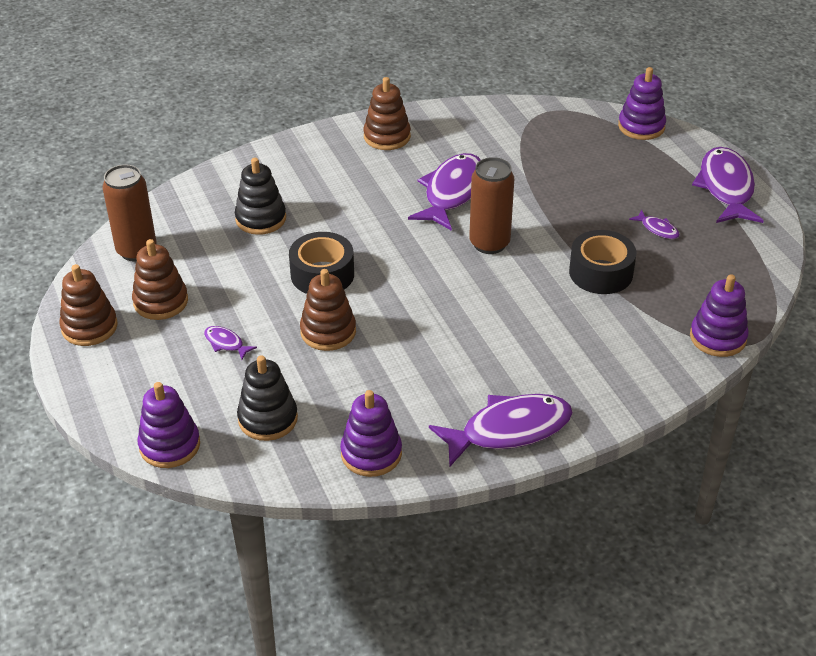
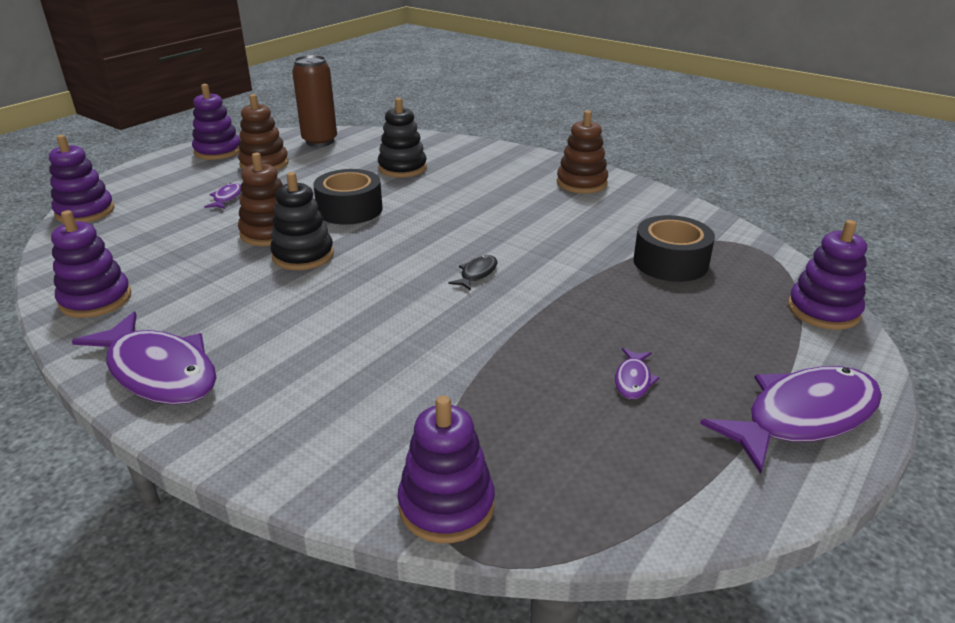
camera: 60 degrees right, 10 degrees down
brown stacking toy [59,264,118,346] -> purple stacking toy [192,84,240,160]
black stacking toy [237,355,298,441] -> black stacking toy moved to [270,172,334,270]
purple fish [408,153,481,231] -> none
brown can [469,157,514,254] -> black fish [448,255,497,291]
black tape [569,230,636,294] -> black tape moved to [633,215,715,282]

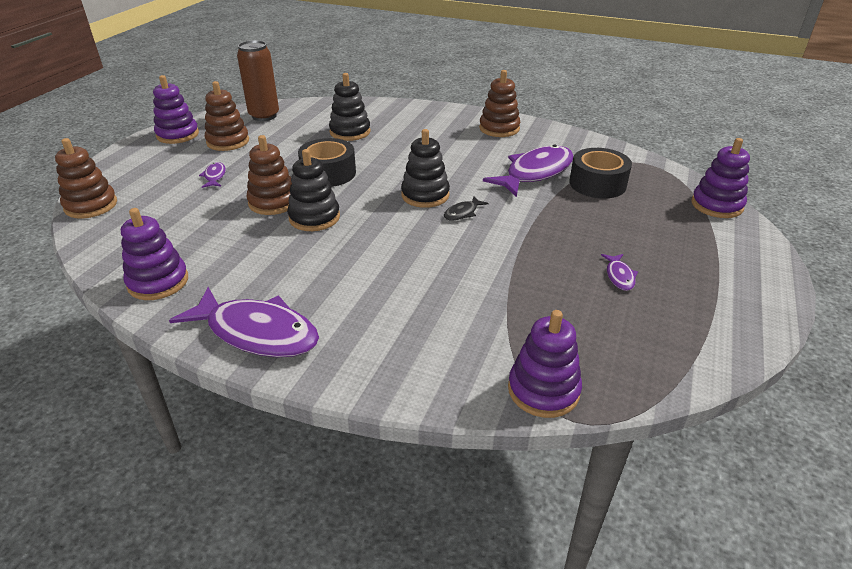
camera: 15 degrees left, 5 degrees up
purple stacking toy [49,135,114,223] -> brown stacking toy [55,138,117,219]
black fish [448,255,497,291] -> black fish turned 150 degrees counterclockwise [444,197,488,220]
purple fish [700,366,882,474] -> purple fish moved to [483,144,574,197]
none -> black stacking toy [401,129,450,208]

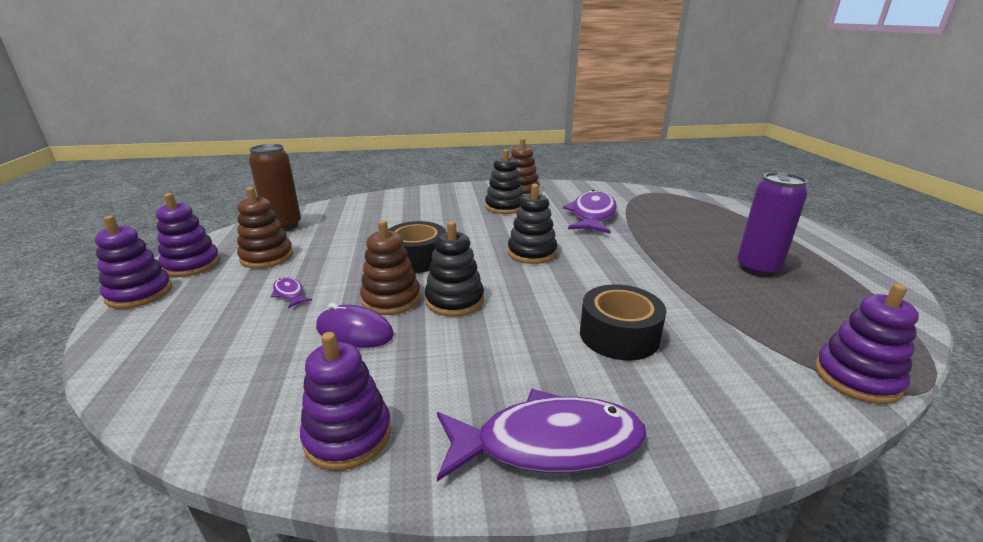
camera: 30 degrees left, 10 degrees down
brown stacking toy [55,138,117,219] -> none
black stacking toy [329,73,370,141] -> black stacking toy moved to [485,149,524,214]
black fish [444,197,488,220] -> none
black tape [569,148,632,199] -> black tape moved to [580,284,666,360]
purple fish [601,254,638,291] -> purple can [737,172,807,277]
purple stacking toy [691,138,750,218] -> purple stacking toy moved to [95,216,172,309]
none -> purple mouse [316,303,394,348]

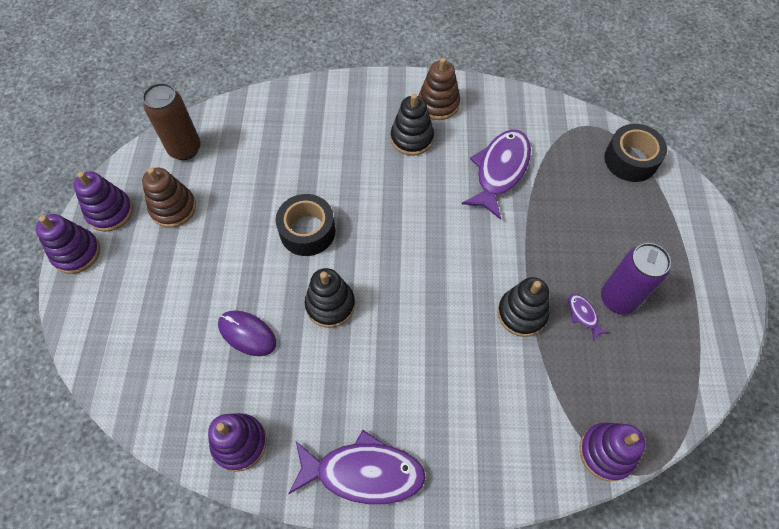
camera: 10 degrees right, 35 degrees up
purple fish [271,277,312,309] -> purple fish moved to [568,293,610,341]
brown stacking toy [360,220,421,315] -> none
black stacking toy [508,184,557,264] -> black stacking toy moved to [497,277,550,337]
black tape [580,284,666,360] -> black tape moved to [604,124,667,182]

